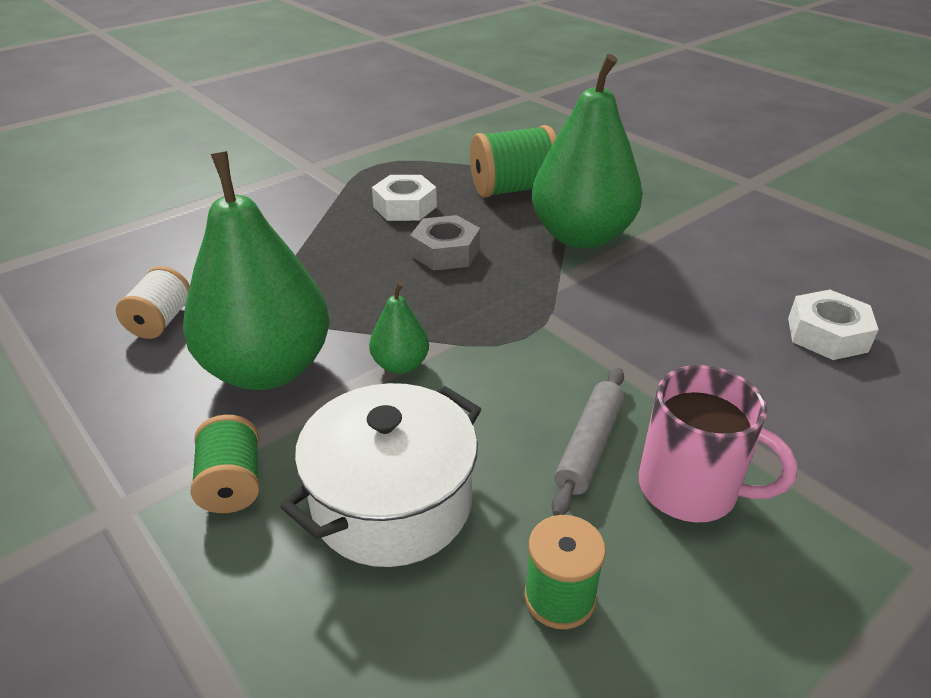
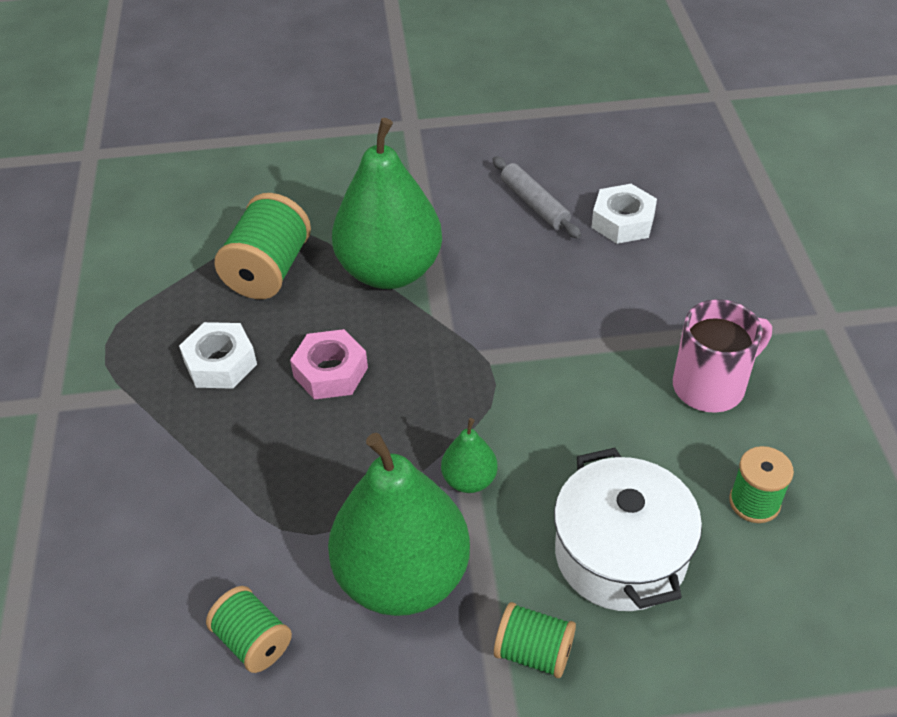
camera: 55 degrees left, 10 degrees up
white spool [116,266,190,339] -> green spool [206,586,292,673]
grey nut [410,215,480,271] -> pink nut [290,329,368,400]
grey rolling pin [552,368,624,516] -> grey rolling pin moved to [492,156,581,238]

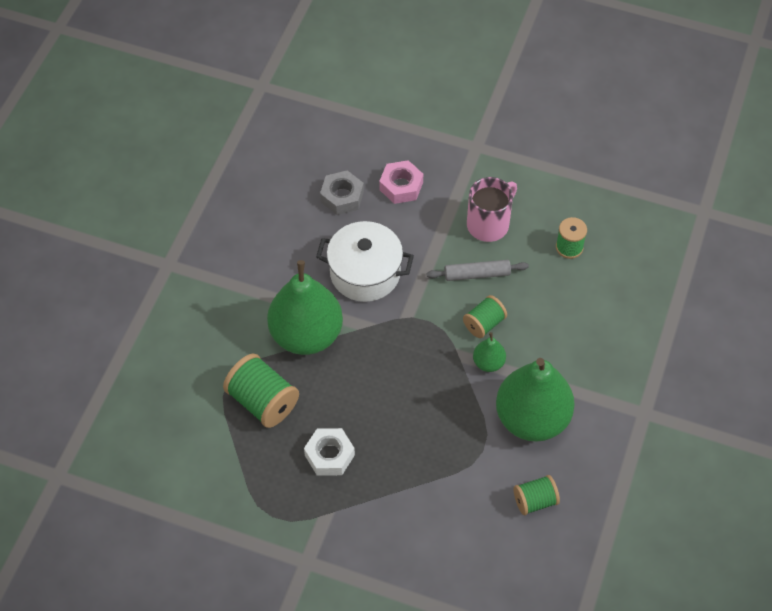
camera: 65 degrees left, 10 degrees up
pink nut [290,329,368,400] -> pink nut moved to [379,160,423,204]
grey rolling pin [492,156,581,238] -> grey rolling pin moved to [426,260,529,281]
green spool [494,602,576,678] -> green spool moved to [463,295,507,338]
white pot [554,448,702,611] -> white pot moved to [316,221,414,302]
white nut [591,184,657,244] -> grey nut [320,170,364,215]
pink mug [673,299,772,413] -> pink mug turned 45 degrees clockwise [467,177,517,242]

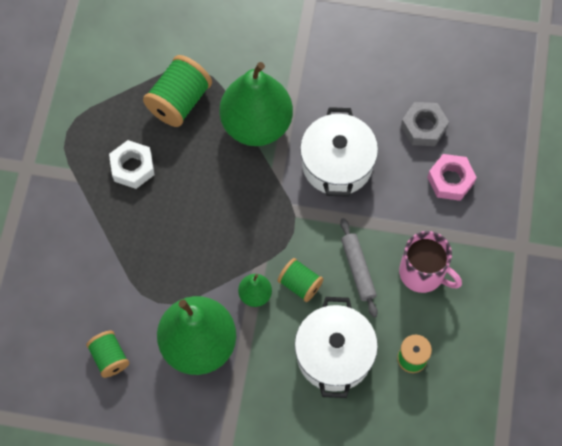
camera: 80 degrees right, 10 degrees up
none -> white pot [295,297,378,398]

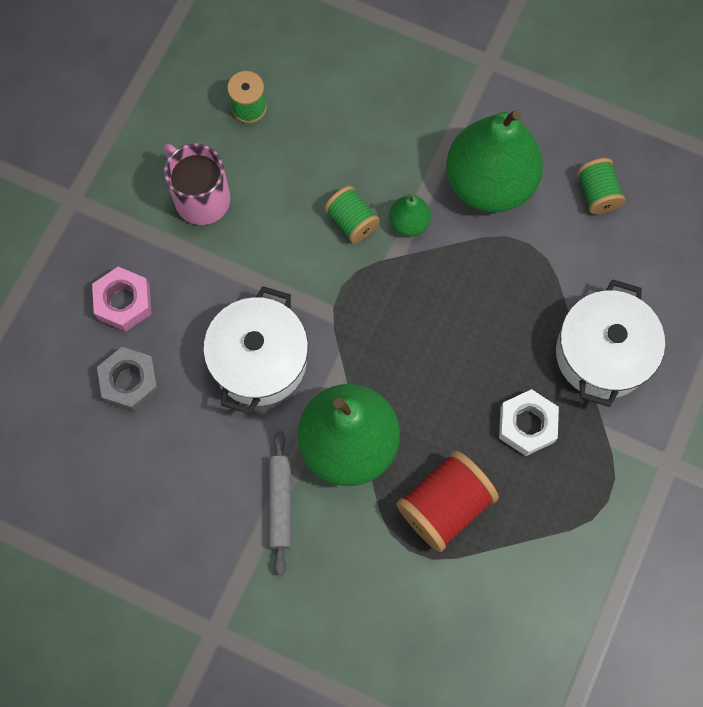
camera: 165 degrees left, 5 degrees up
green spool [143,55,212,127] -> red spool [397,451,499,552]
white pot [295,297,378,398] -> white pot moved to [556,279,665,407]
grey rolling pin [340,218,378,318] -> grey rolling pin moved to [269,431,291,575]

